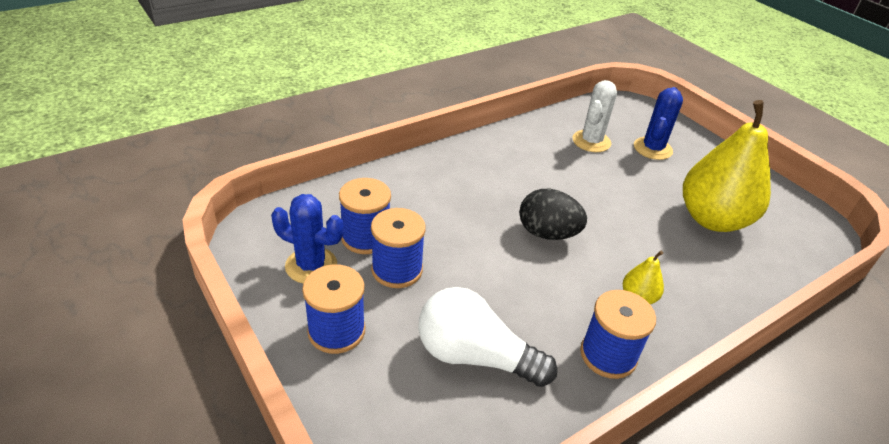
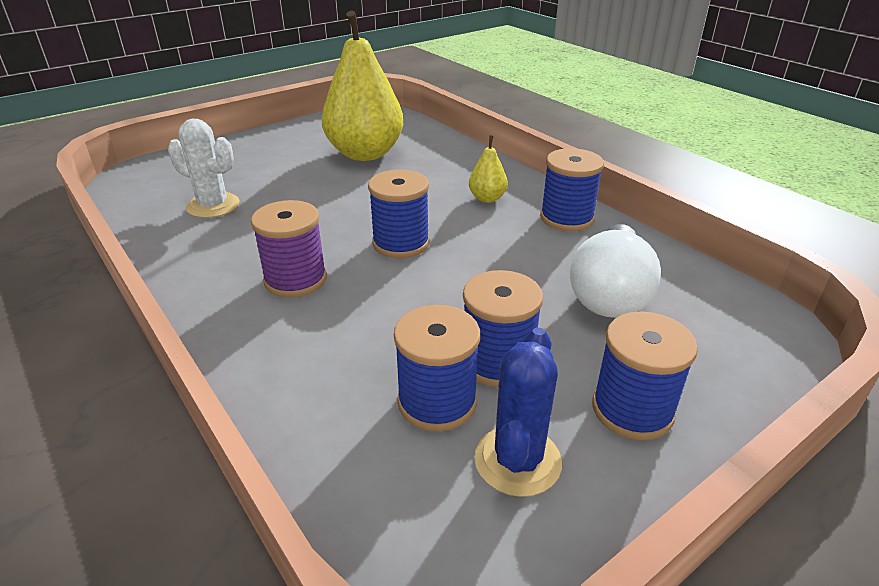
camera: 90 degrees left, 5 degrees down
black egg [519,189,587,240] -> blue spool [368,169,430,258]
blue cactus [634,87,683,160] -> none
none -> purple spool [251,200,327,298]

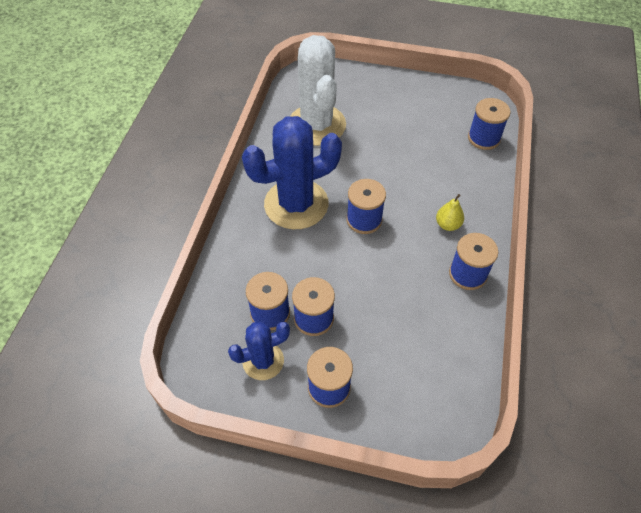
camera: 50 degrees right, 20 degrees up
white cactus [168,119,240,218] -> white cactus [290,35,346,146], size x1.84
purple spool [251,200,327,298] -> blue cactus [242,116,342,229]
yellow pear [321,11,403,161] -> none
white light bulb [570,224,661,318] -> none
none -> blue spool [468,98,510,150]

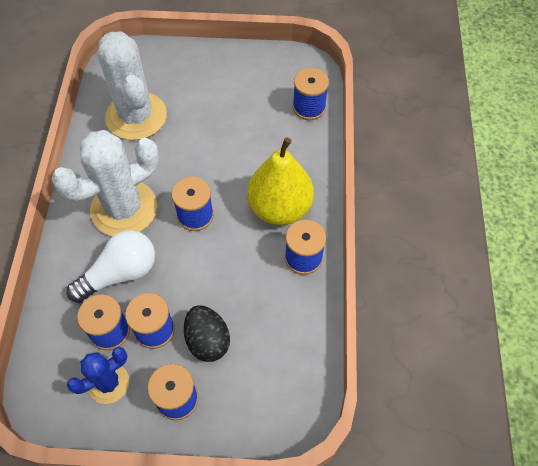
camera: 10 degrees left, 5 degrees up
blue cactus [242,116,342,229] -> white cactus [51,130,159,236]
yellow pear [436,194,464,231] -> yellow pear [247,137,314,225], size x2.34
none -> white light bulb [67,230,155,303]
none -> black egg [184,305,230,362]

